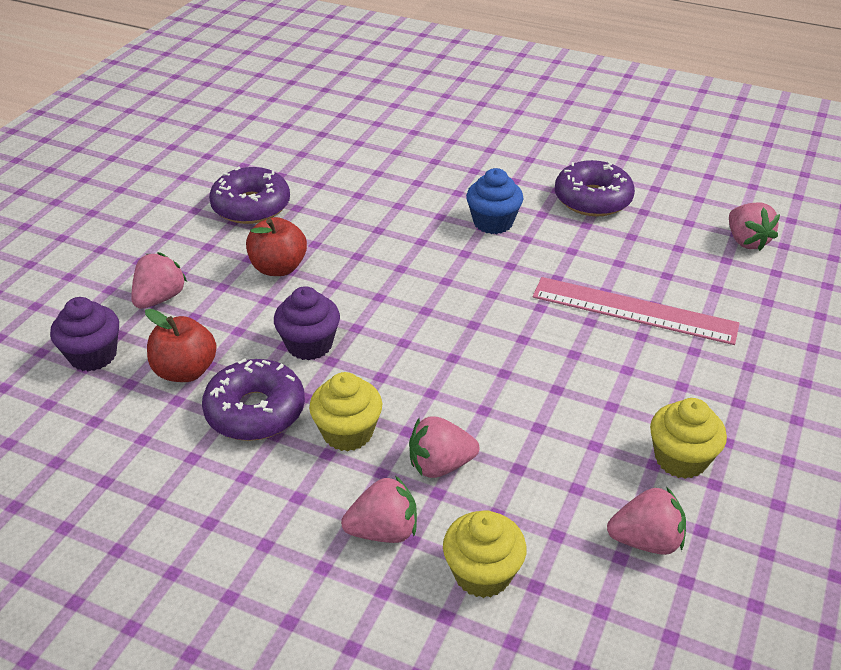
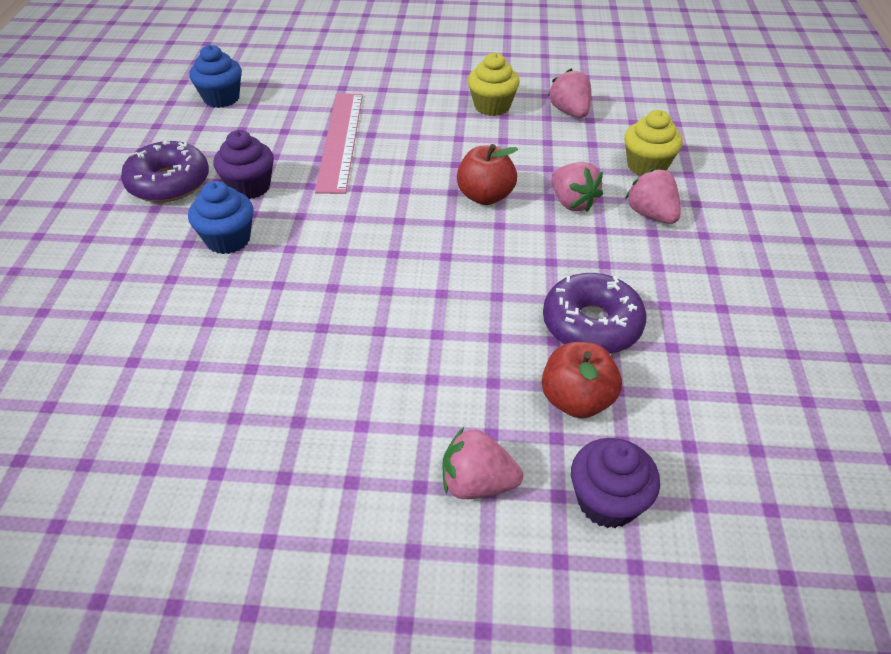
camera: 110 degrees left, 5 degrees up
purple donut [209,166,290,224] -> none
red apple [246,217,307,276] -> red apple moved to [457,144,518,205]
purple cupcake [274,286,340,360] -> purple cupcake moved to [213,130,274,199]
yellow cupcake [309,372,382,451] -> none
pink strawberry [729,202,780,251] -> blue cupcake [189,45,242,108]

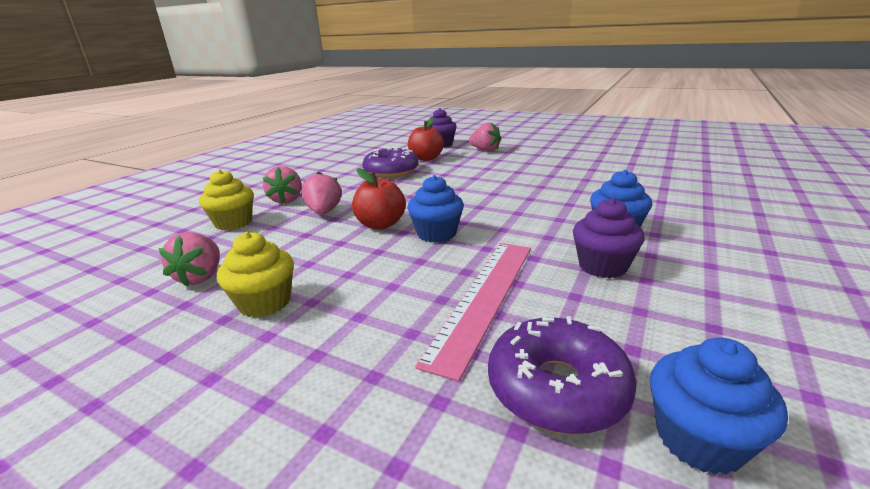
camera: 155 degrees left, 20 degrees down
purple donut [121,140,209,202] -> purple donut moved to [488,316,637,435]
none -> blue cupcake [407,175,464,243]

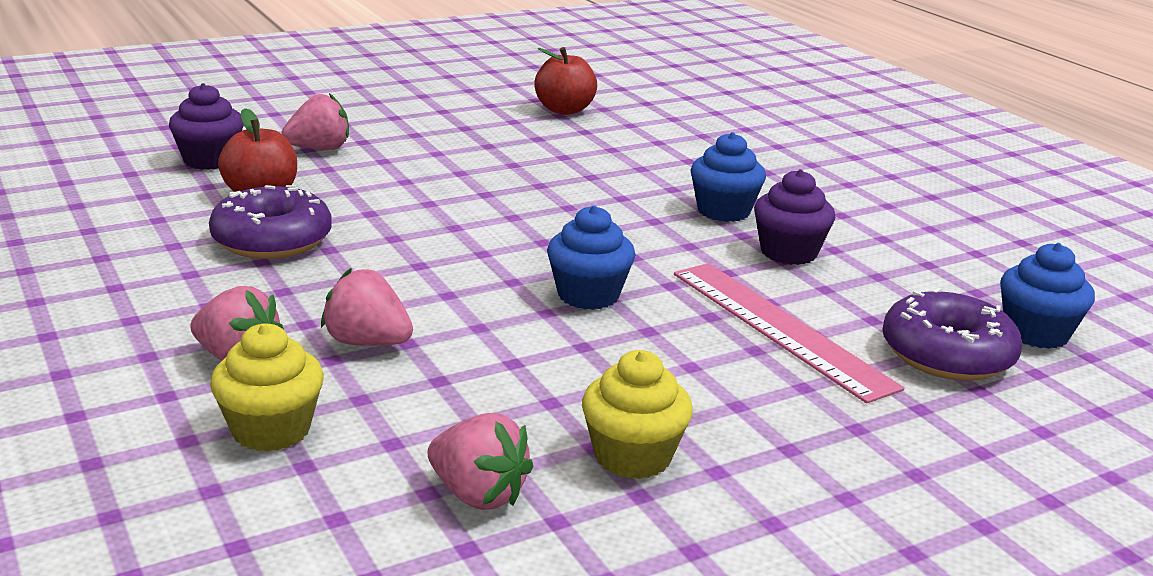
camera: 60 degrees left, 0 degrees up
red apple [352,168,406,230] -> red apple moved to [534,47,597,115]

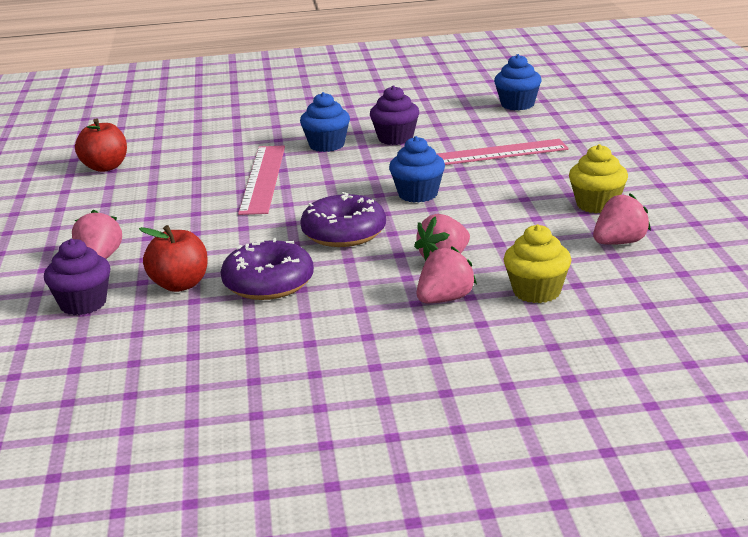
camera: 65 degrees left, 0 degrees up
purple donut [882,287,1022,381] -> purple donut moved to [300,192,386,247]
none -> pink ruler [238,145,285,215]

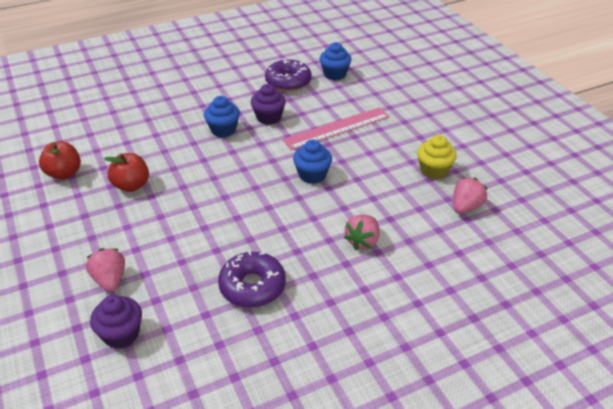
camera: 20 degrees left, 15 degrees up
red apple [139,225,208,292] -> red apple moved to [104,153,149,192]
pink ruler [238,145,285,215] -> none
purple donut [300,192,386,247] -> purple donut moved to [265,59,312,92]
pink strawberry [417,246,477,303] -> none
yellow cupcake [503,224,571,303] -> none

